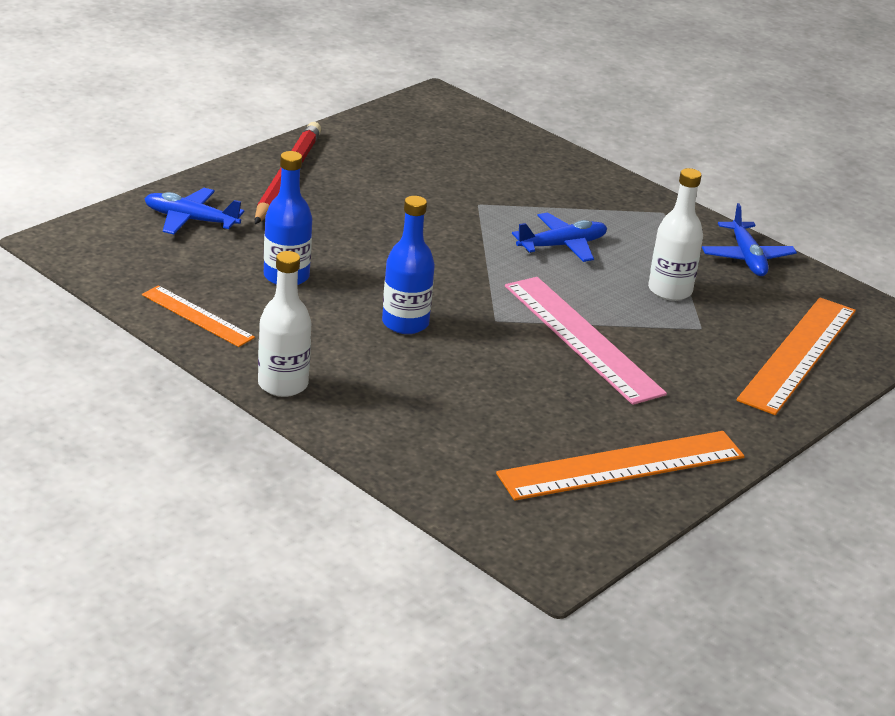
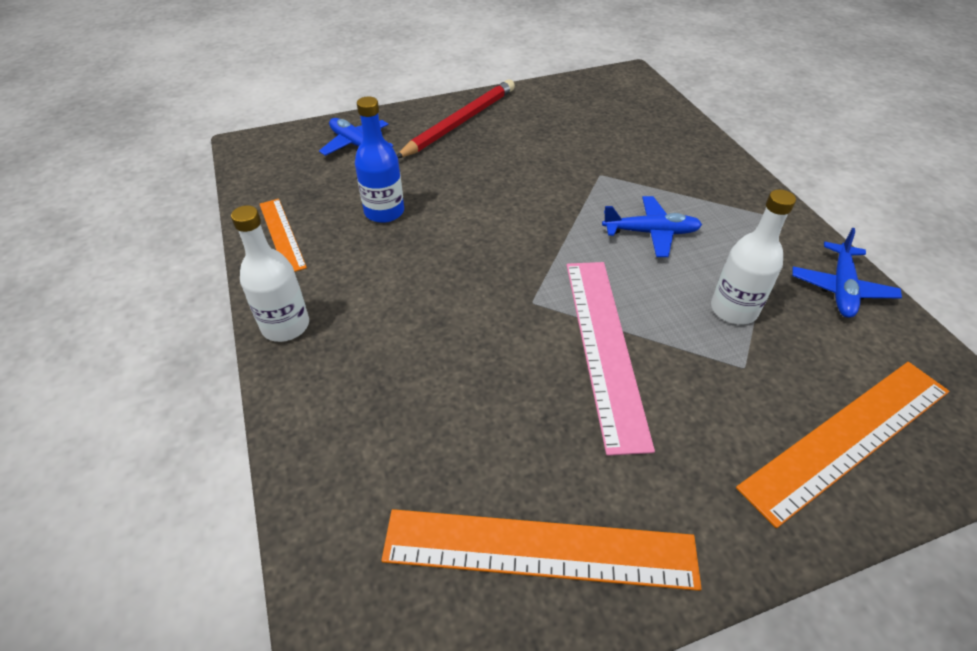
camera: 30 degrees right, 15 degrees up
blue bottle [382,196,435,334] -> none

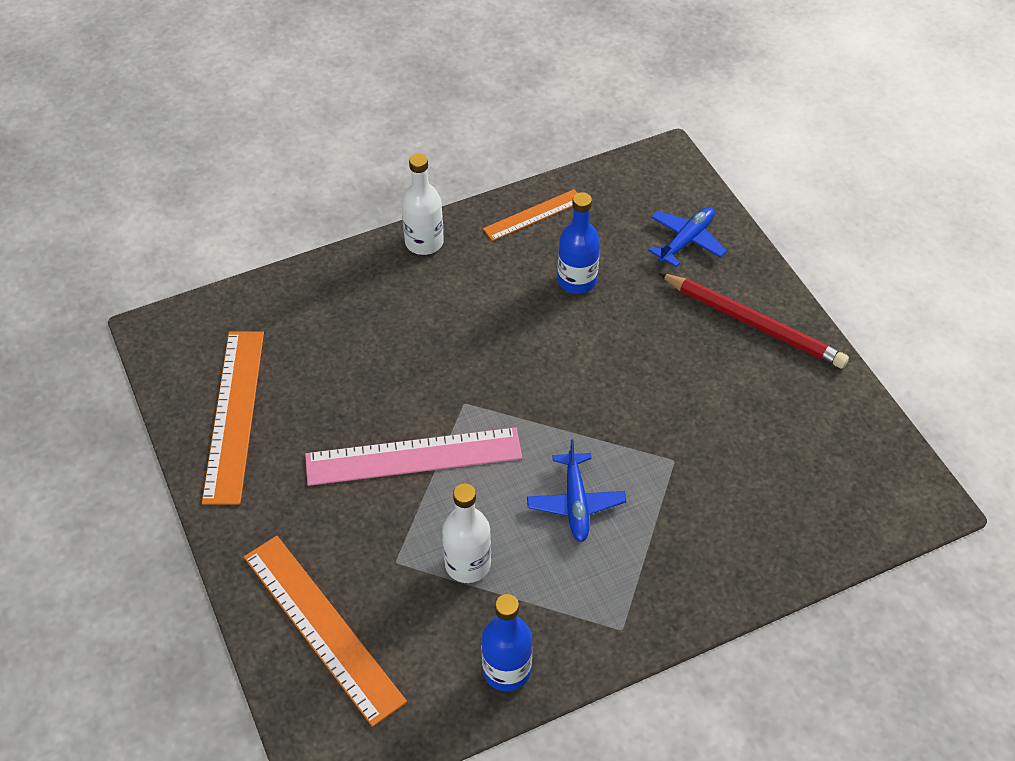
camera: 85 degrees right, 5 degrees up
blue plane [792,228,902,318] -> blue bottle [482,594,532,692]

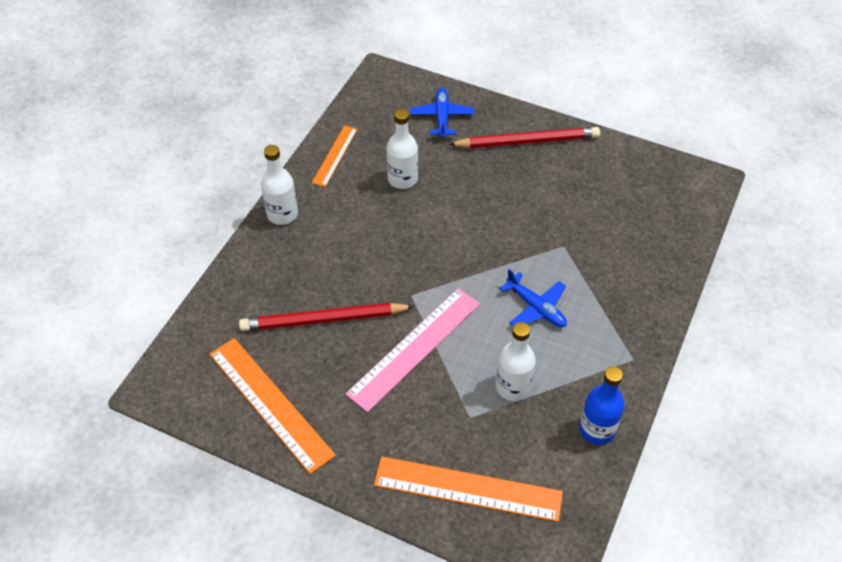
camera: 40 degrees left, 0 degrees up
blue bottle [557,192,600,294] -> white bottle [387,109,418,189]
none -> red pencil [239,303,415,331]

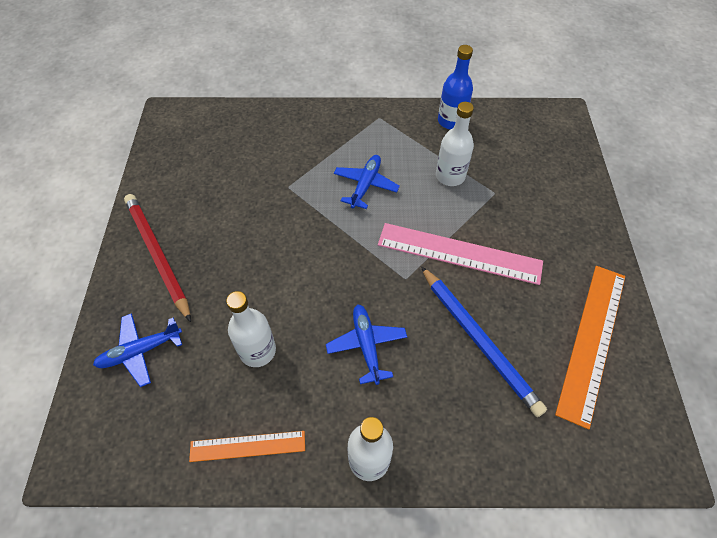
camera: 115 degrees left, 5 degrees up
red pencil [239,303,415,331] -> blue pencil [421,266,547,417]
orange ruler [374,456,563,522] -> none
none -> blue plane [326,304,407,385]

